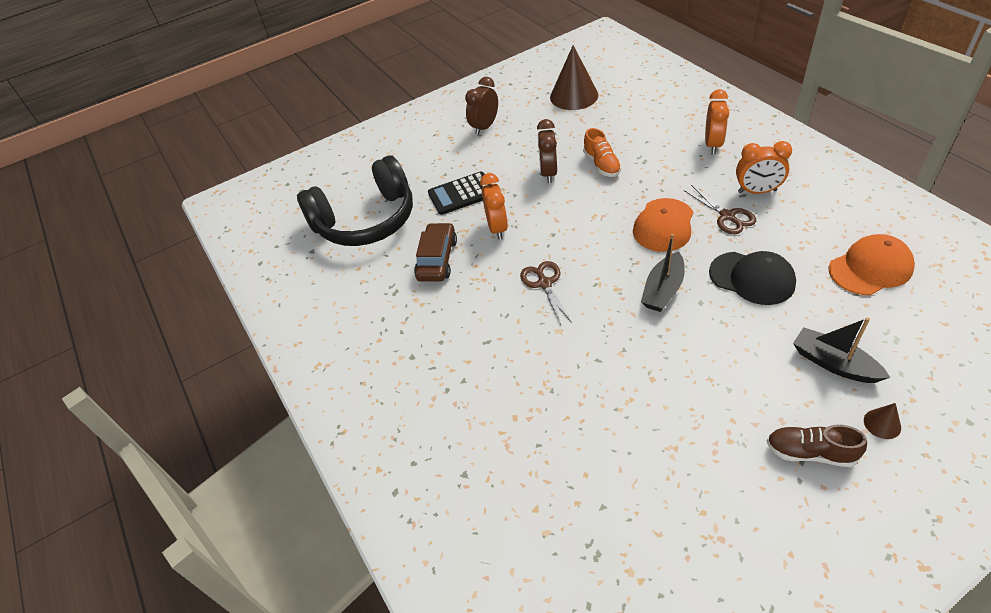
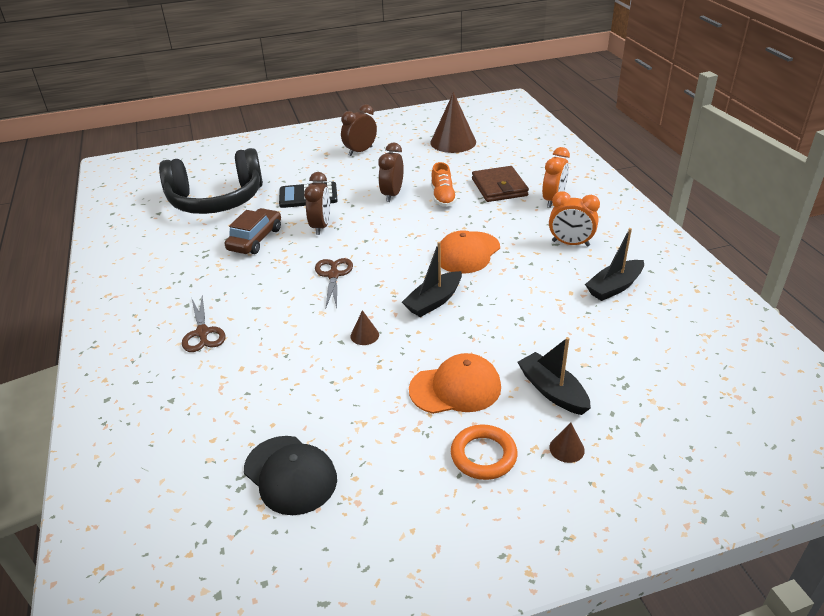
camera: 10 degrees right, 10 degrees down
orange clock [480,173,508,240] -> brown clock [304,172,330,235]
brown scissors [684,185,756,234] -> brown scissors moved to [182,295,225,352]
black cap [709,251,796,305] -> black cap moved to [244,436,337,515]
brown shoe [767,425,867,467] -> orange ring [451,424,518,480]
orange cap [828,234,915,295] -> orange cap moved to [409,353,501,414]
none -> brown cone [351,310,379,345]
none -> brown wallet [472,166,529,202]
none -> black boat [585,228,644,301]

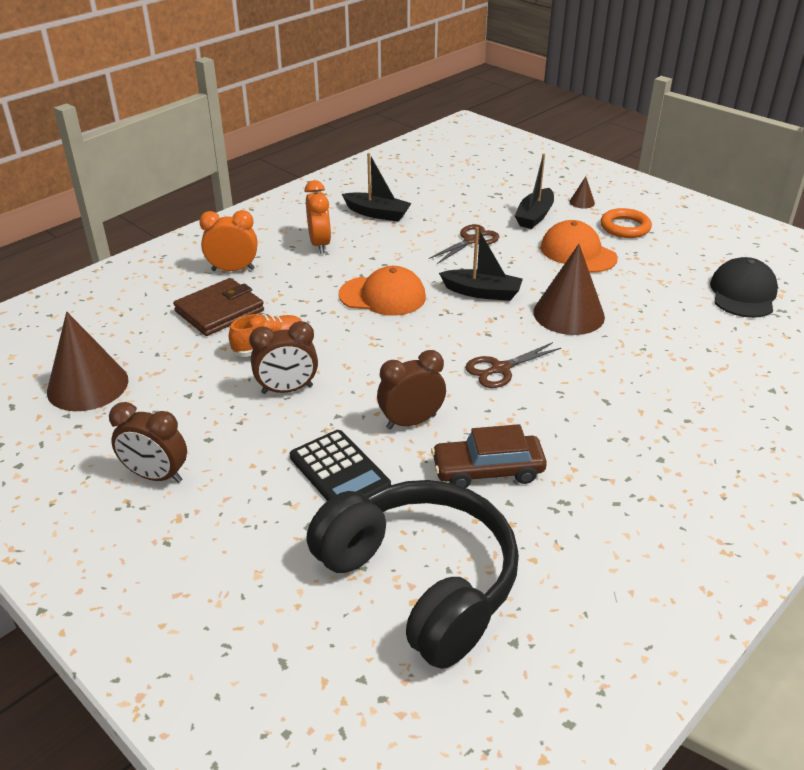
camera: 120 degrees left, 0 degrees up
brown scissors [182,295,225,352] -> brown scissors moved to [429,224,499,264]
brown cone [351,310,379,345] -> brown cone [533,244,605,335], size x2.32

